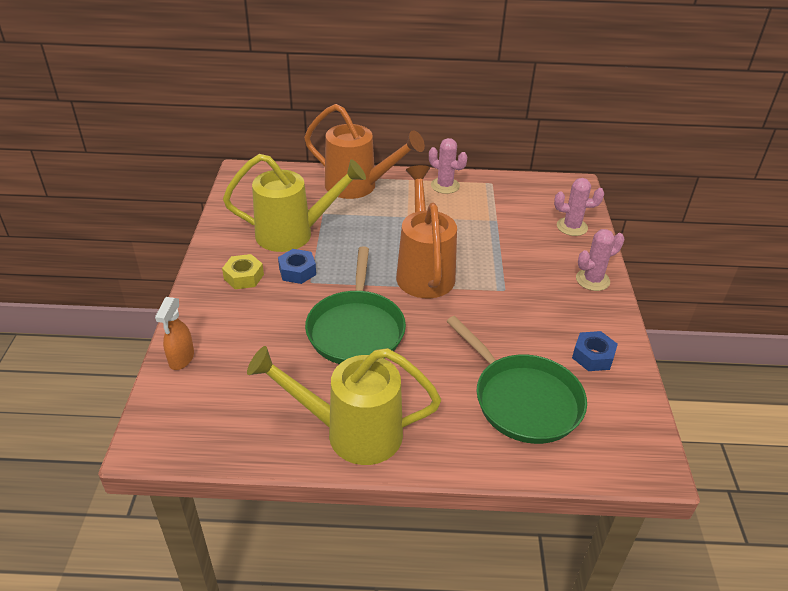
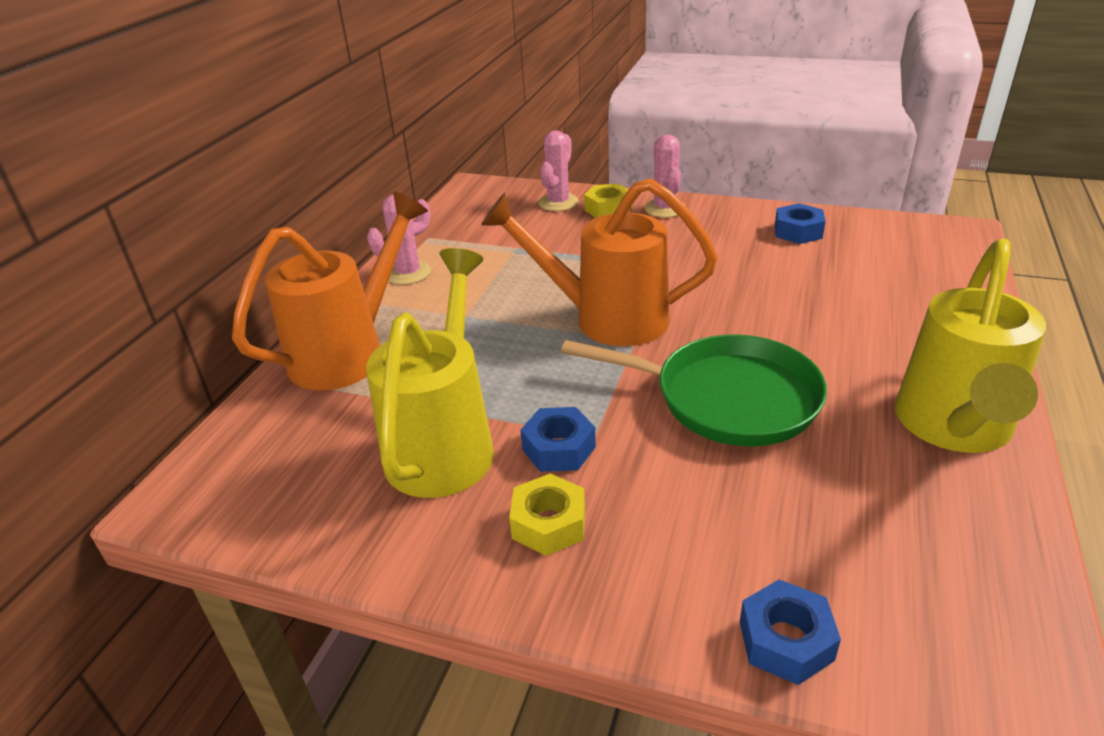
camera: 70 degrees left, 5 degrees down
orange spray bottle [155,297,194,370] -> blue nut [740,580,841,685]
green pan [446,316,587,444] -> none
none -> yellow nut [584,184,632,218]

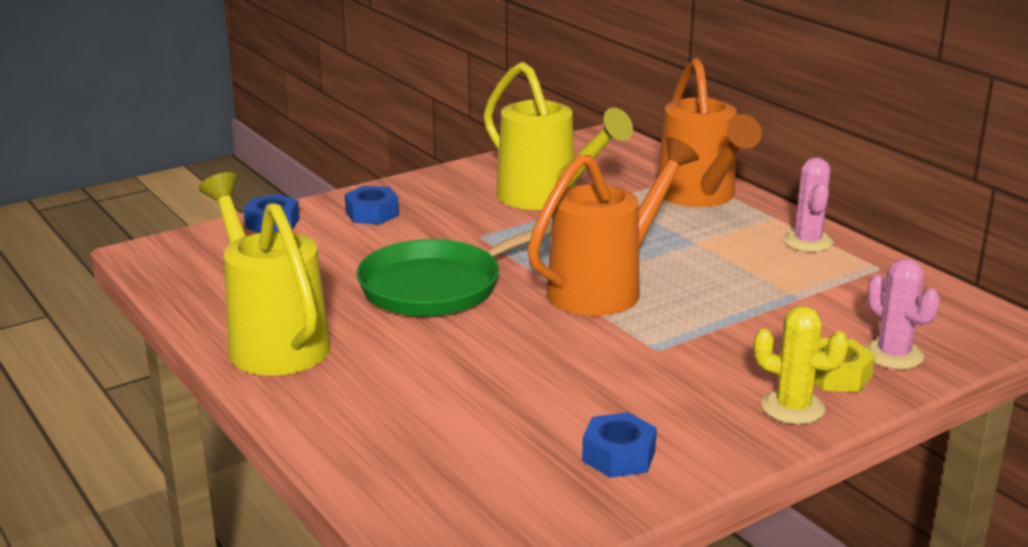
camera: 125 degrees right, 10 degrees down
yellow nut [509,473,585,556] -> none
blue nut [520,407,596,472] -> blue nut moved to [345,186,399,224]
pink cactus [644,134,686,218] -> yellow cactus [754,306,849,424]

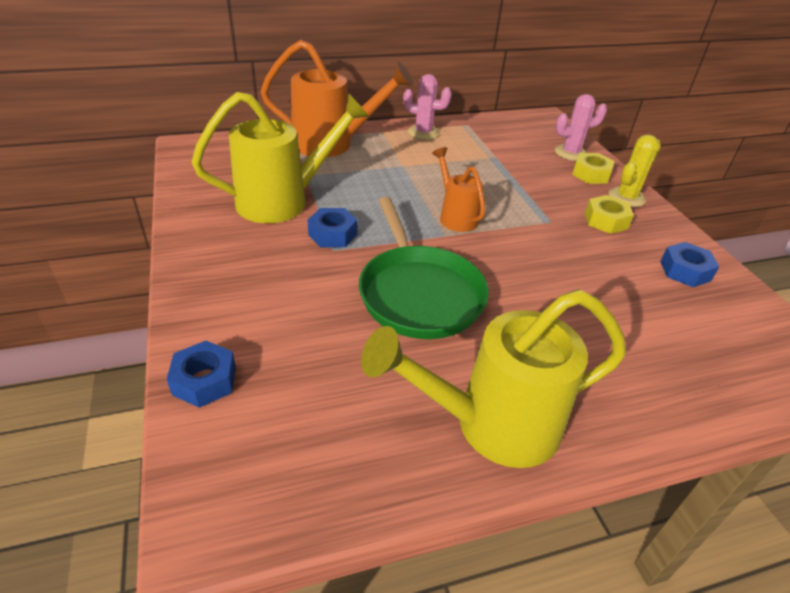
camera: 75 degrees left, 15 degrees up
blue nut [345,186,399,224] -> blue nut moved to [308,208,357,248]
orange watering can [527,137,699,316] -> orange watering can [432,147,486,232], size x0.56
none -> yellow nut [585,195,634,234]

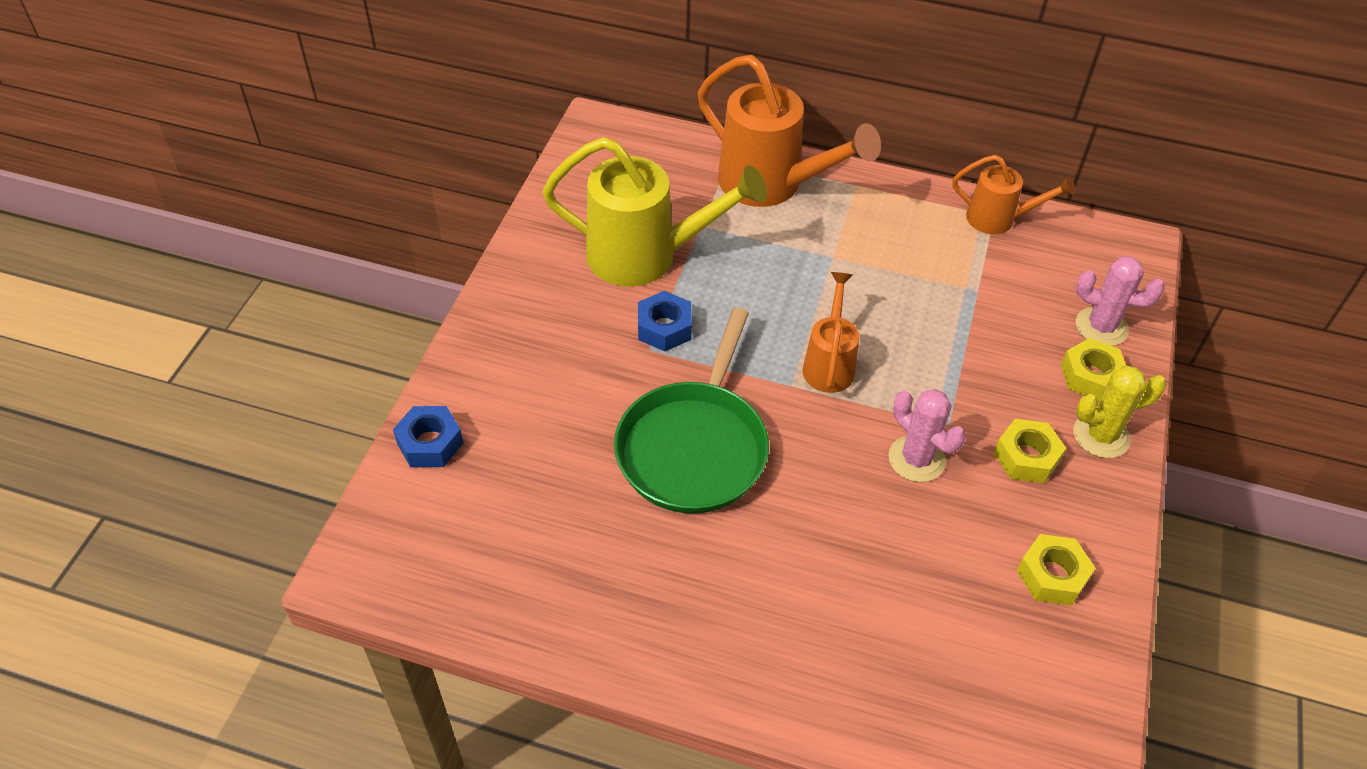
camera: 35 degrees right, 10 degrees up
yellow watering can [361,289,626,468] -> none
pink cactus [403,74,452,140] -> pink cactus moved to [888,389,966,482]
blue nut [660,242,719,287] -> yellow nut [1017,534,1095,606]
none -> orange watering can [952,155,1076,234]

